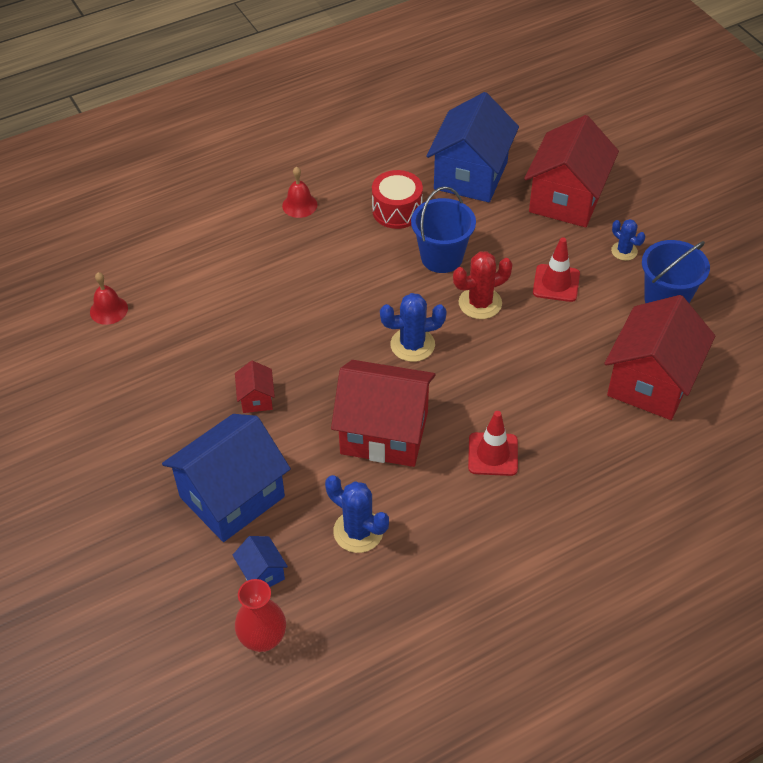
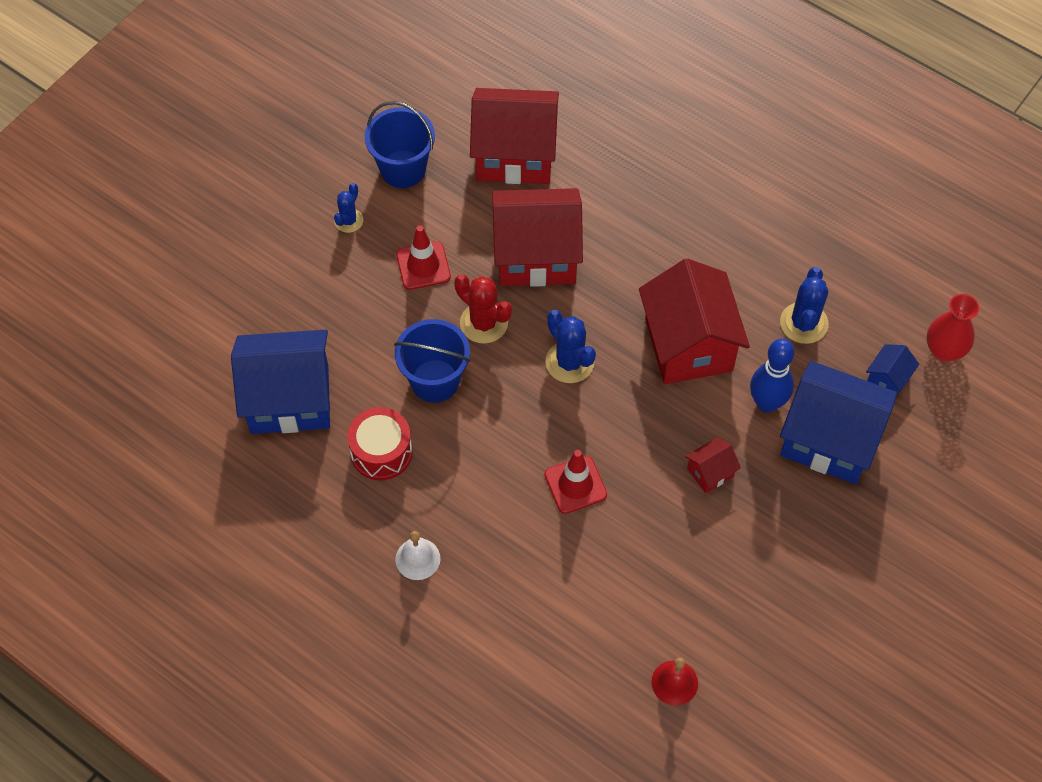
camera: 115 degrees left, 10 degrees up
red bell [282,166,317,218] -> white bell [395,531,440,580]
red traffic cone [468,411,518,476] -> red traffic cone moved to [544,450,607,514]
red house [524,115,619,227] -> red house moved to [492,188,583,287]
none -> blue bowling pin [750,339,795,413]

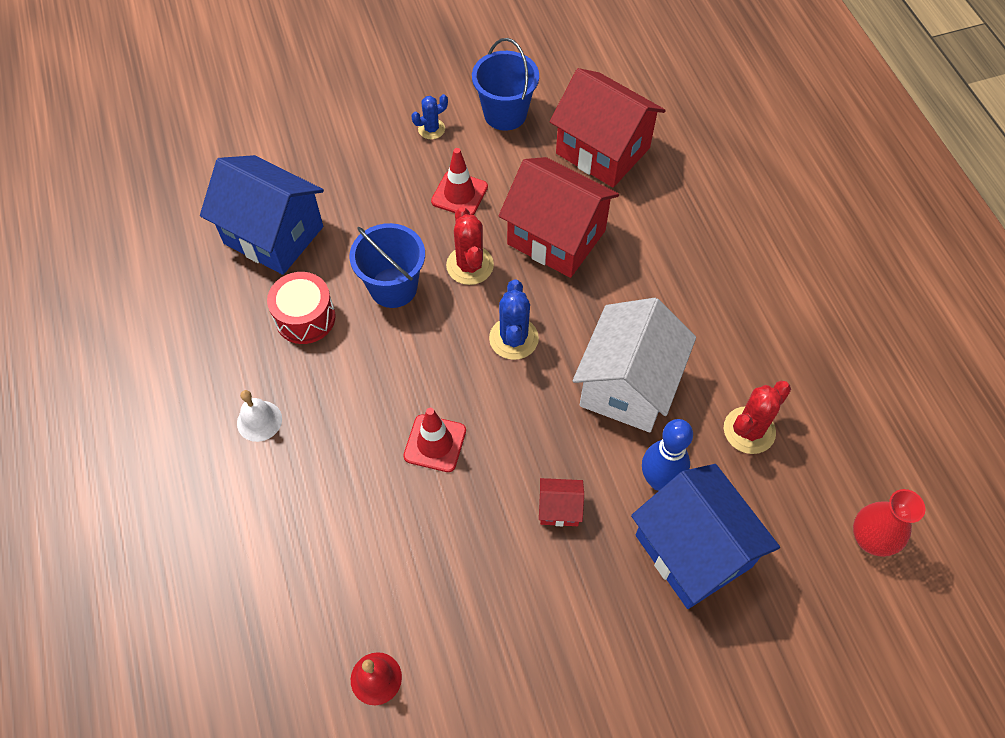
camera: 35 degrees right, 0 degrees up
red house [639,258,750,384] -> white house [573,298,696,432]
blue cactus [780,267,828,344] -> red cactus [724,381,791,454]
blue house [866,344,919,394] -> none

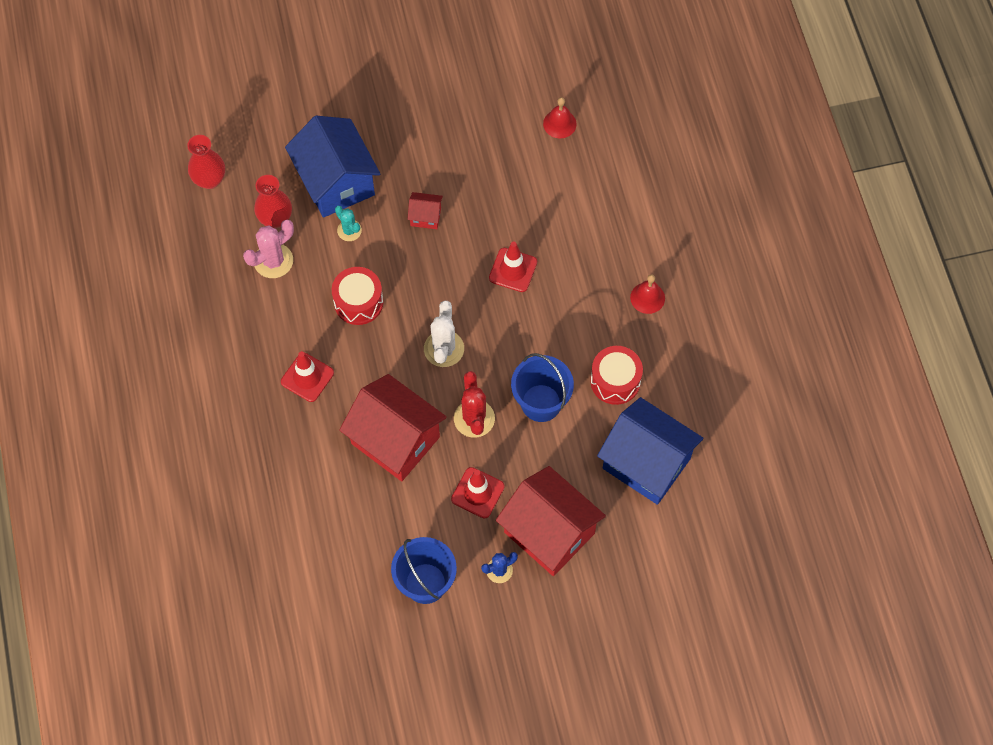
camera: 175 degrees left, 5 degrees up
white bell [237,390,282,442] -> red bell [630,274,665,314]
blue cactus [489,279,539,360] -> white cactus [424,301,464,367]
red house [550,68,666,188] -> red house moved to [496,466,606,576]
white house [573,298,696,432] -> red drum [332,267,383,325]
blue bowling pin [642,419,693,491] -> turquoise cactus [335,206,362,241]
red cactus [724,381,791,454] -> pink cactus [243,220,294,278]
none -> red vase [254,175,292,228]
none -> red traffic cone [281,351,334,402]

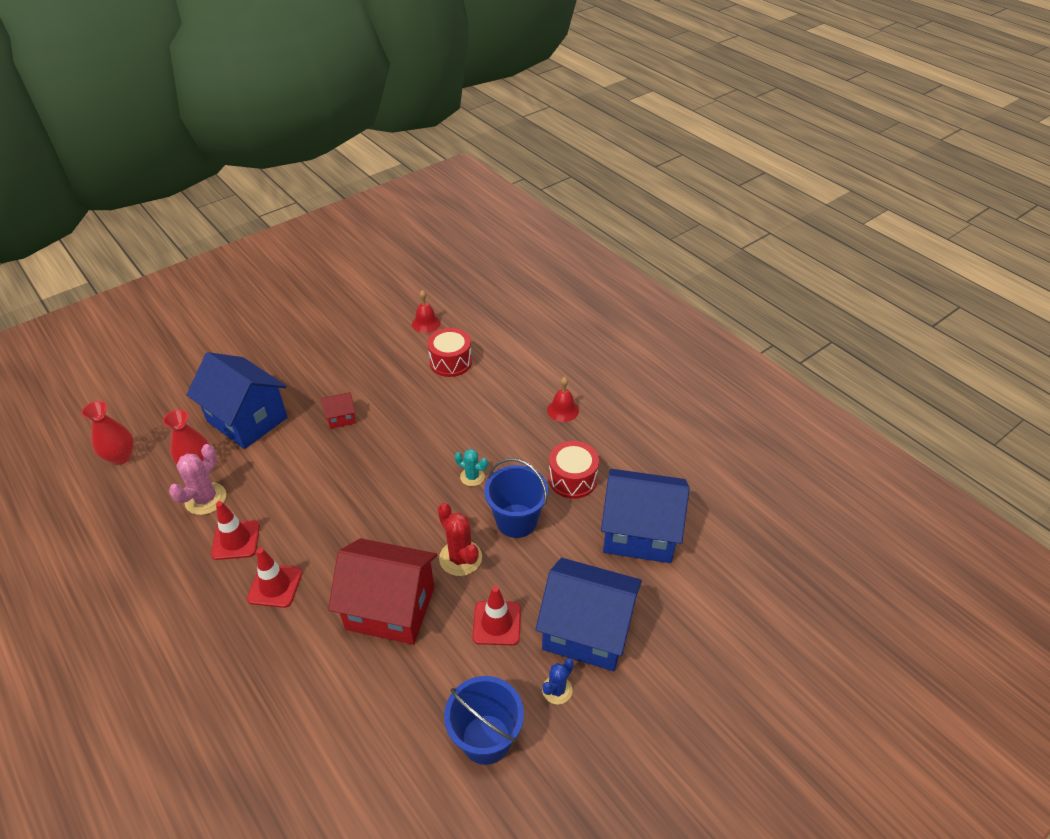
camera: 25 degrees left, 20 degrees down
red drum [332,267,383,325] -> red drum moved to [427,328,472,377]
turquoise cactus [335,206,362,241] -> turquoise cactus moved to [455,449,488,486]
white cactus [424,301,464,367] -> none
red traffic cone [489,242,537,292] -> red traffic cone moved to [211,501,260,560]
red house [496,466,606,576] -> blue house [535,558,642,671]

